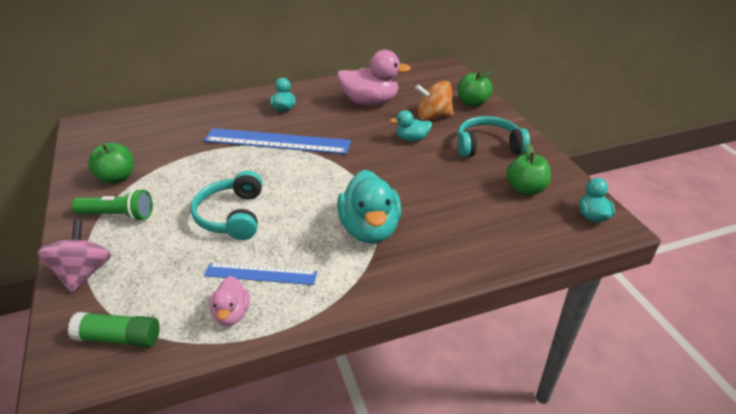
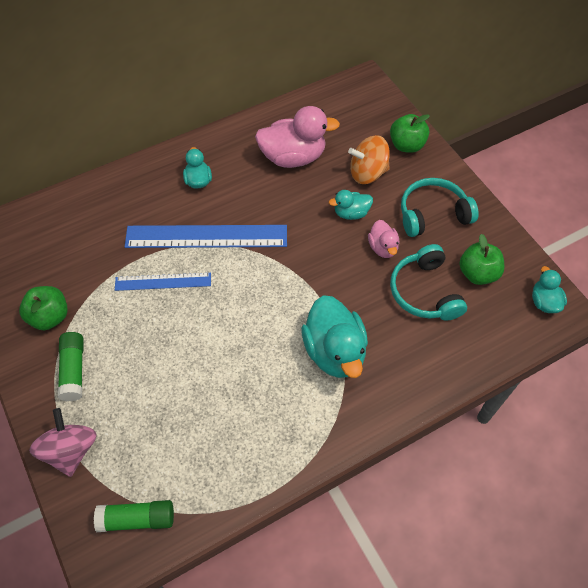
camera: 10 degrees left, 20 degrees up
green flashlight [72,189,153,221] -> green glue stick [58,332,84,401]
turquoise headphones [191,171,262,240] -> turquoise headphones moved to [390,244,467,321]
blue ruler [204,263,317,285] -> blue ruler moved to [115,273,211,291]
pink duck [209,276,250,326] -> pink duck moved to [368,220,399,258]

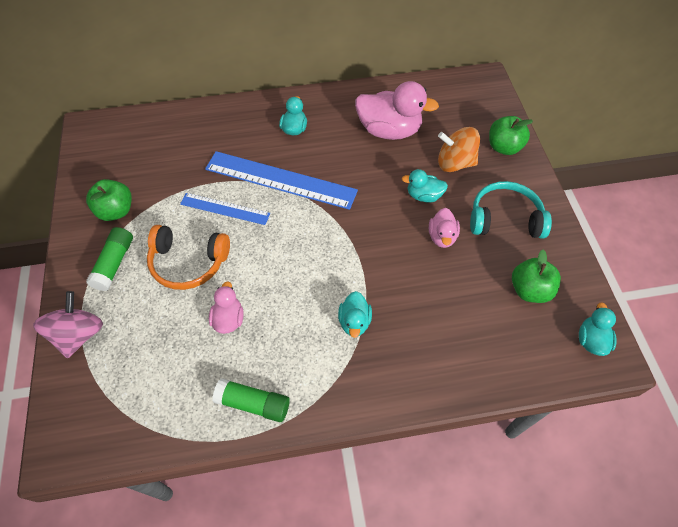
camera: 20 degrees right, 0 degrees up
green glue stick [94,500,174,532] -> green glue stick moved to [212,378,290,422]
turquoise duck [301,295,368,378] -> turquoise duck [338,291,372,338], size x0.53
turquoise headphones [390,244,467,321] -> none
none -> orange headphones [147,225,230,290]
none -> pink duck [209,281,244,334]

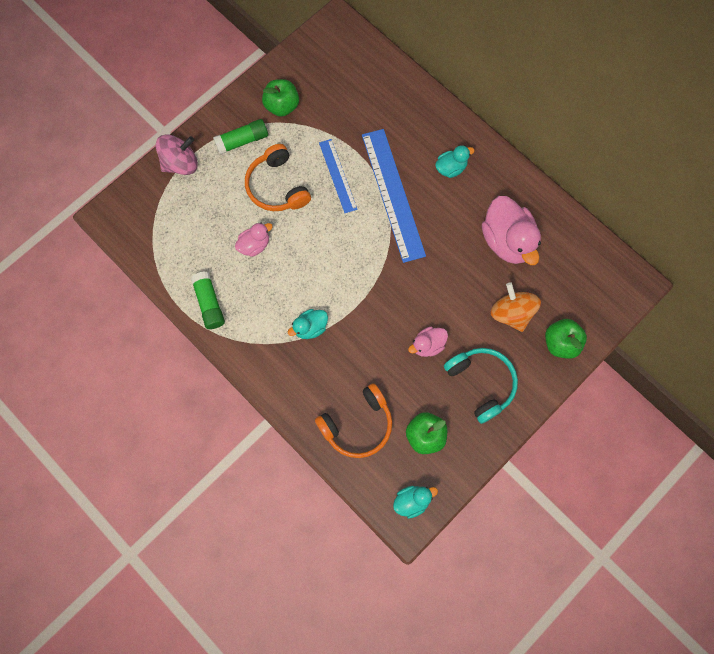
camera: 55 degrees right, 15 degrees up
turquoise duck [402,169,448,203] -> none
none -> orange headphones [315,383,392,458]

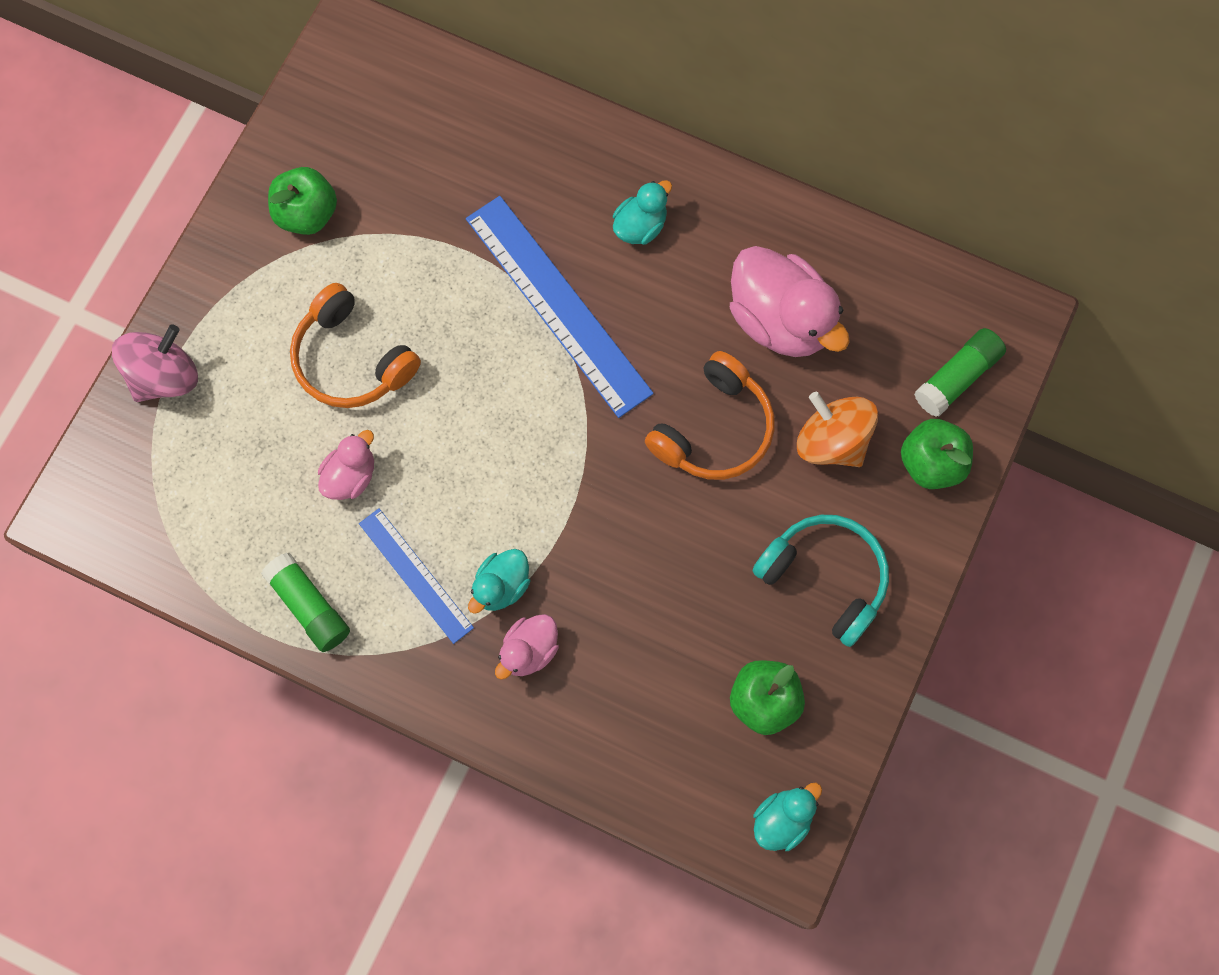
camera: 20 degrees left, 0 degrees up
green glue stick [213,119,268,155] -> green glue stick moved to [914,328,1006,417]
orange headphones [315,383,392,458] -> orange headphones moved to [645,351,775,480]
blue ruler [319,139,357,213] -> blue ruler moved to [359,508,474,644]
pink duck [408,327,448,357] -> pink duck moved to [495,614,559,680]

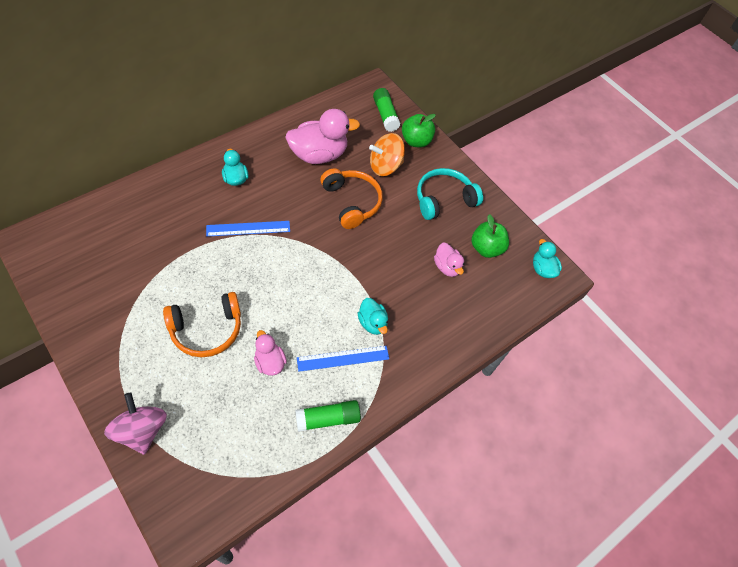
camera: 70 degrees left, 15 degrees down
green apple [268,167,337,235] -> none
blue ruler [466,196,654,418] -> blue ruler [206,221,290,237], size x0.57
pink duck [495,614,559,680] -> pink duck moved to [434,243,464,277]

